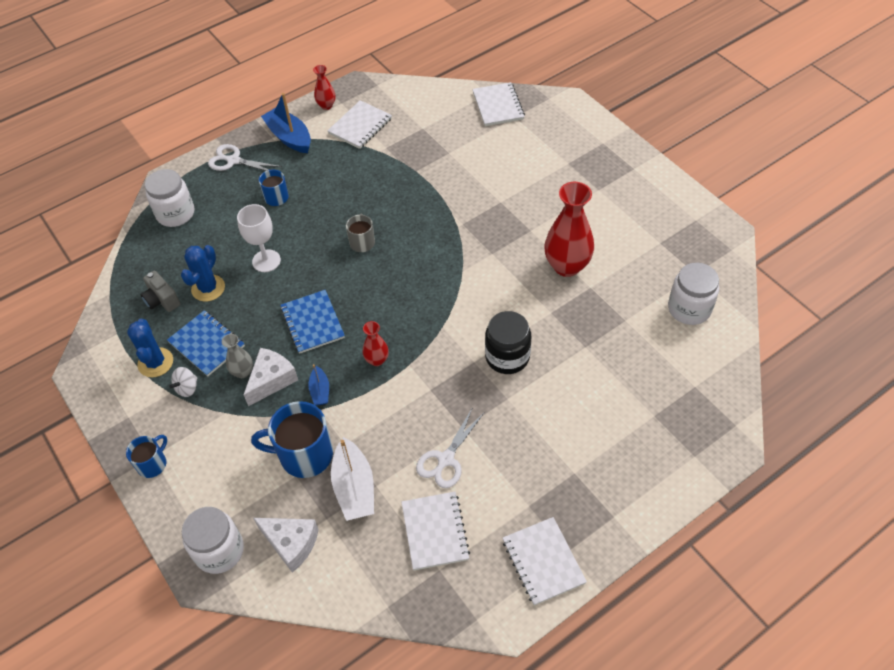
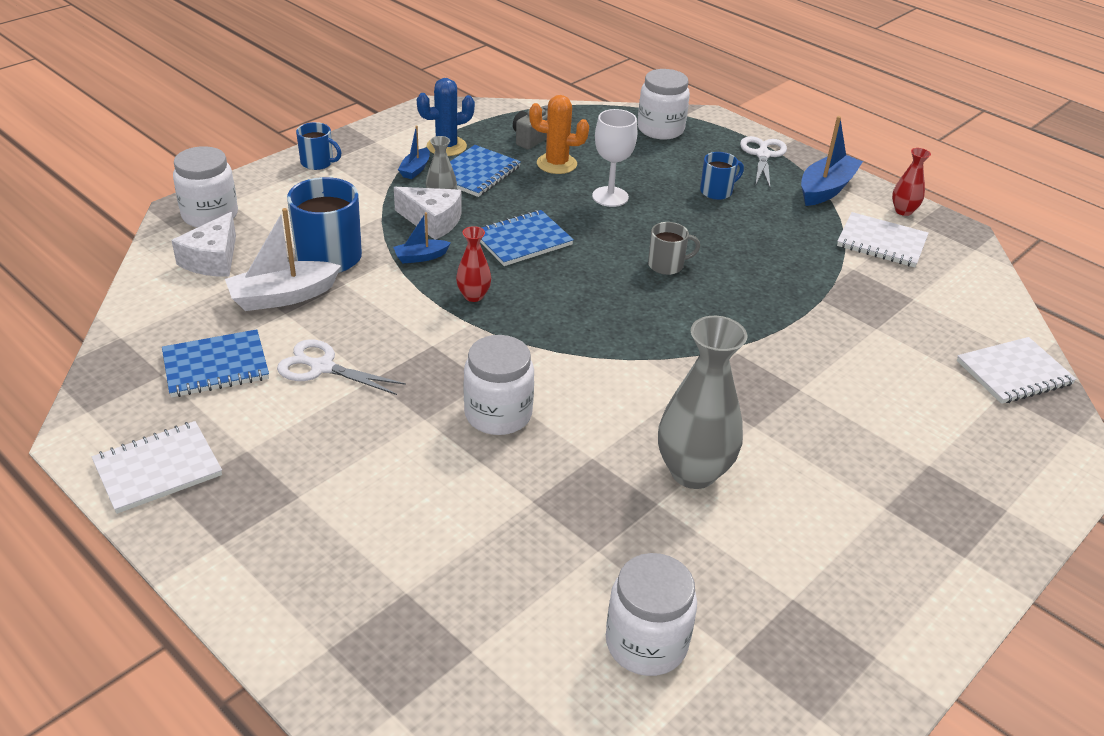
camera: 75 degrees right, 15 degrees down
white spinning top [169,367,197,397] -> blue boat [398,125,430,179]
blue cactus [181,245,225,302] -> orange cactus [529,95,589,174]
white notebook [401,492,470,570] -> blue notebook [162,329,269,397]
black jar [485,311,531,374] -> white jar [464,335,534,435]
red vase [544,182,594,277] -> grey vase [658,316,747,489]

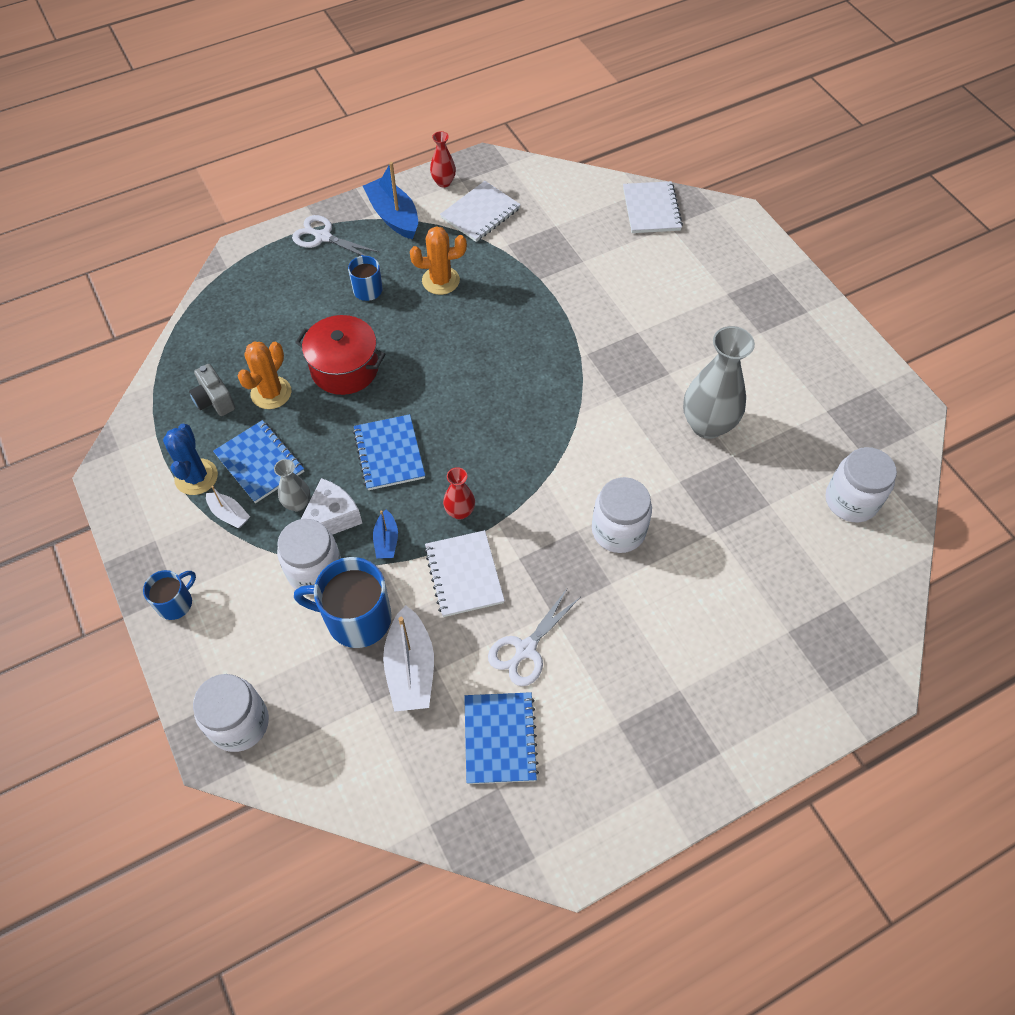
camera: 70 degrees left, 20 degrees up
white notebook [92,421,222,514] -> white notebook moved to [424,530,505,617]
white cheese [171,212,236,277] -> none
blue boat [398,125,430,179] -> white boat [206,486,250,528]
white goblet [592,109,637,207] -> red pot [295,315,385,395]
white jar [637,69,690,140] -> white jar moved to [277,519,341,595]
grey mug [648,222,700,275] -> none
none -> orange cactus [410,226,467,295]

